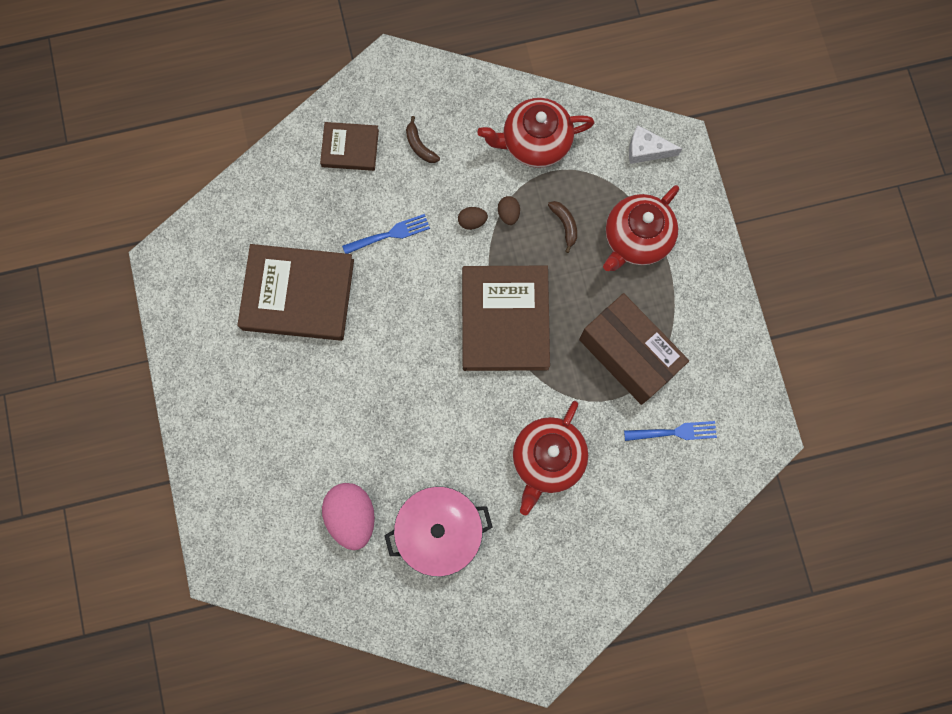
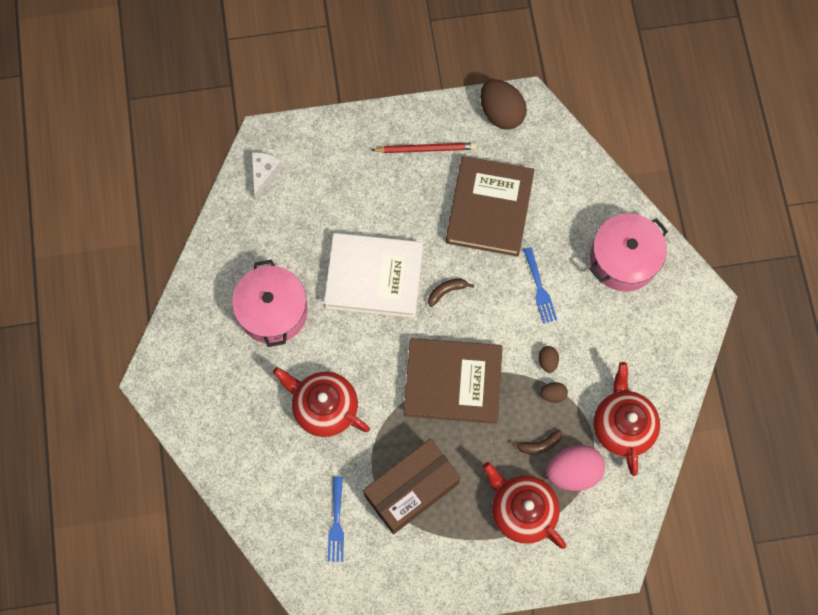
camera: 95 degrees right, 5 degrees down
brown book [320,122,379,171] -> pink pot [590,213,668,292]
pink egg [322,483,375,550] -> pink egg moved to [546,445,605,491]
brown banana [406,116,440,163] -> brown banana moved to [428,278,474,307]
white cheese [629,125,682,164] -> white cheese moved to [252,152,283,199]
none -> white book [324,233,423,318]
none -> red pencil [371,143,476,153]
none -> brown egg [480,79,527,130]

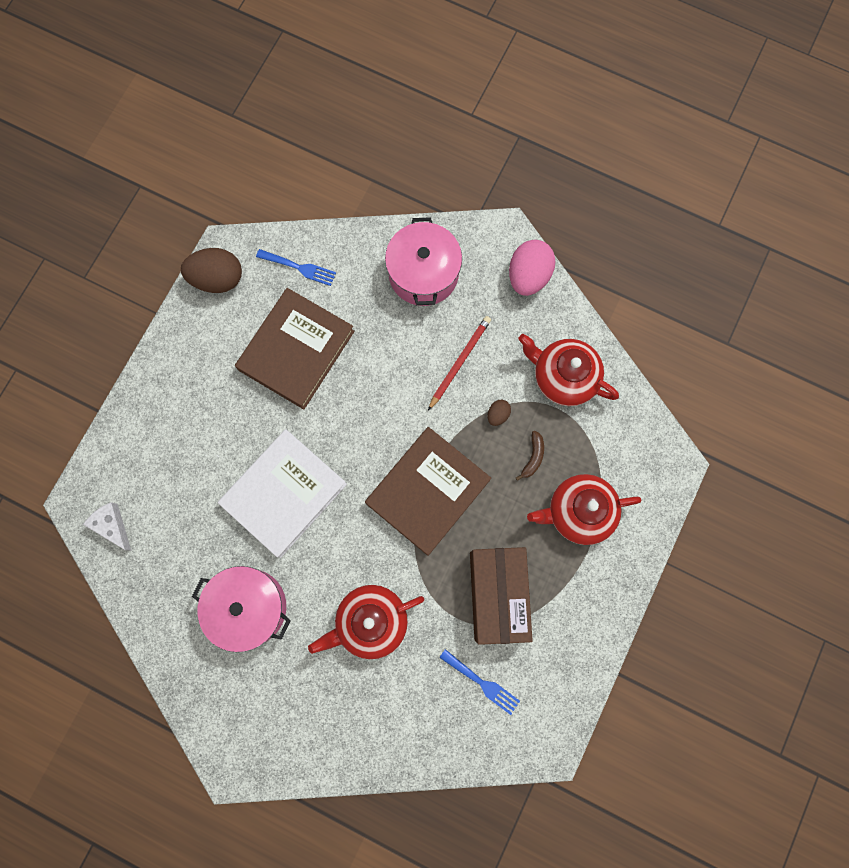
camera: 55 degrees left, 5 degrees up
red pencil [371,143,476,153] -> red pencil moved to [428,316,491,411]
brown banana [428,278,474,307] -> none
brown book [446,156,535,257] -> brown book turned 75 degrees clockwise [235,288,355,409]
blue fork [523,247,557,324] -> blue fork moved to [256,249,336,286]
brown egg [538,346,559,373] -> none
pink egg [546,445,605,491] -> pink egg moved to [509,240,556,296]

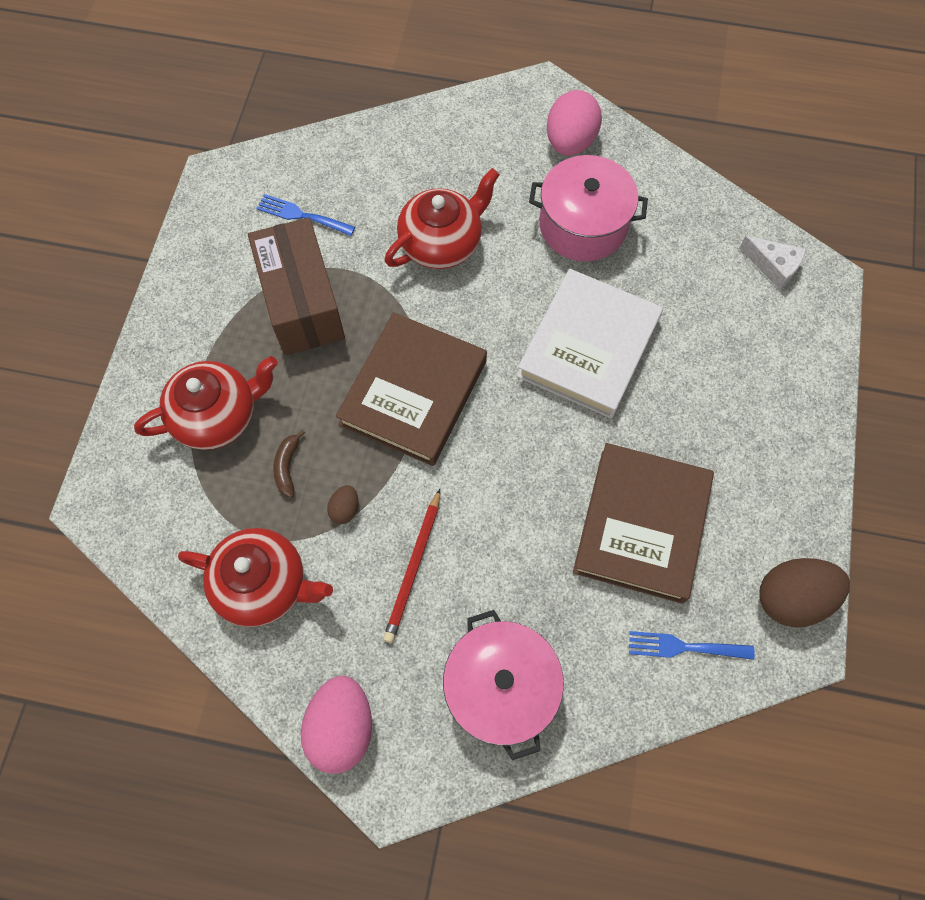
camera: 165 degrees right, 10 degrees down
none -> pink egg [547,90,602,156]

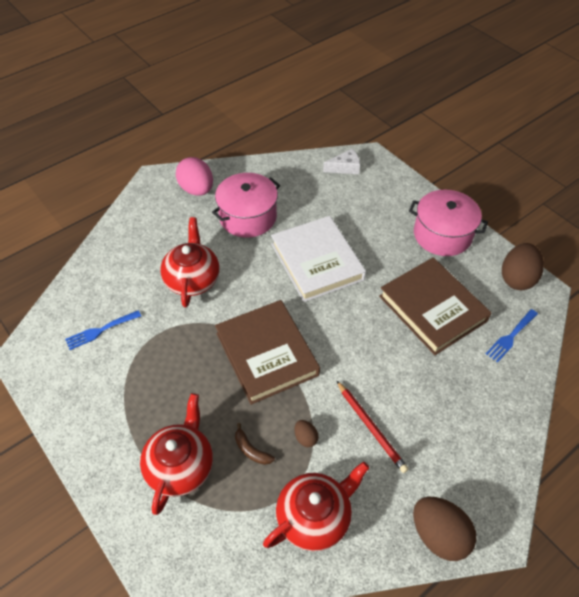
camera: 50 degrees left, 15 degrees down
brown box [248,217,345,355] -> none
pink egg [301,676,372,774] -> brown egg [413,496,477,561]
pink pot [443,610,564,760] -> pink pot moved to [409,190,488,256]

